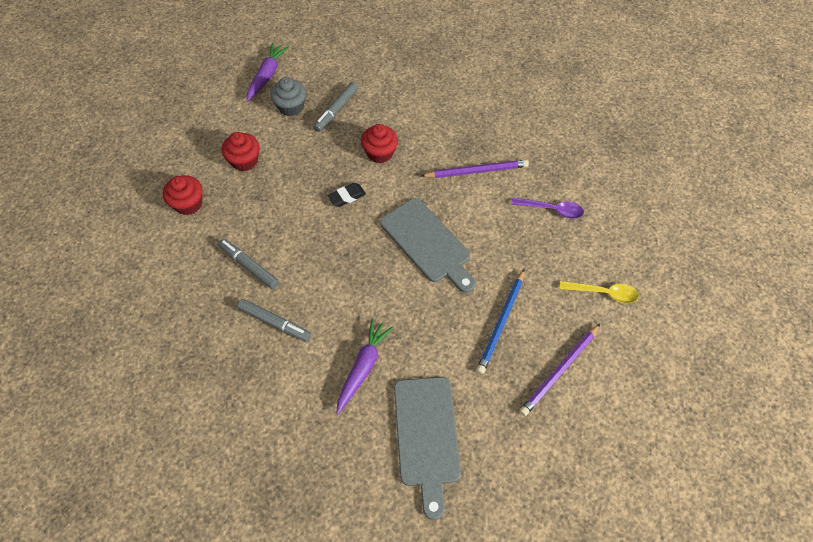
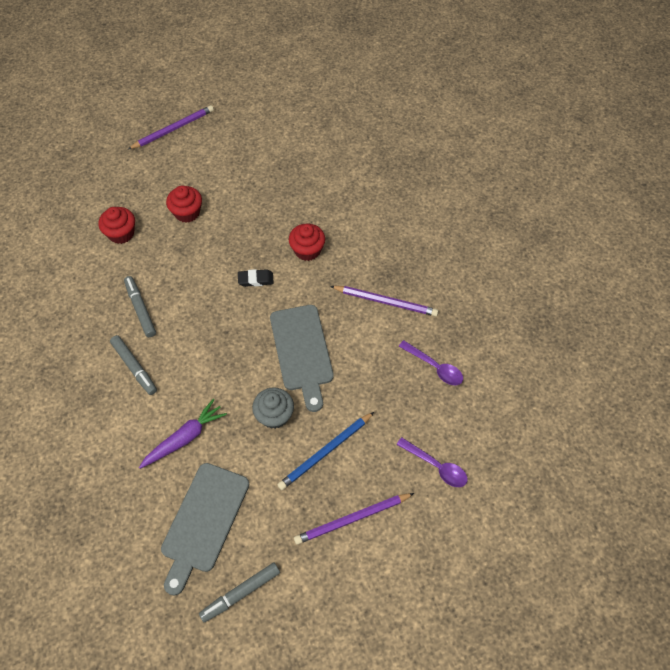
camera: 25 degrees right, 0 degrees up
purple carrot [246,43,289,102] -> none
grey cupcake [271,77,306,116] -> grey cupcake moved to [252,387,294,429]
grey marker [314,82,358,132] -> grey marker moved to [199,562,280,622]
yellow spoon [559,281,639,303] -> purple spoon [396,437,468,487]
none -> purple pencil [128,105,214,149]

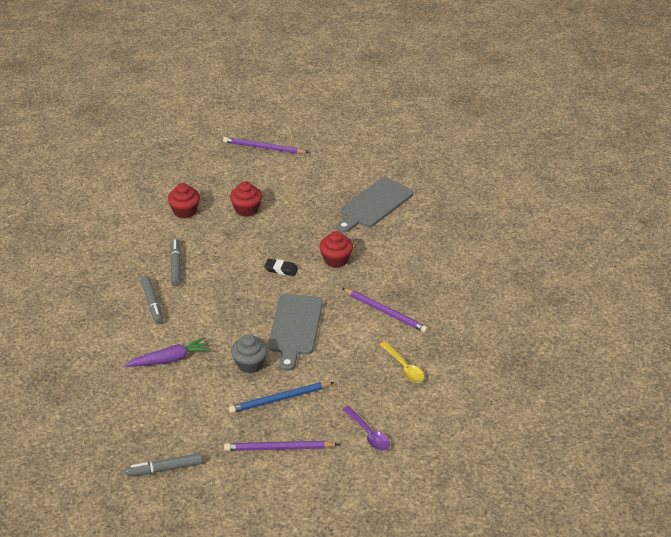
camera: 20 degrees right, 20 degrees down
purple pencil [128,105,214,149] -> purple pencil turned 150 degrees counterclockwise [223,137,309,154]
grey cutting board [161,463,249,596] -> grey cutting board moved to [337,177,413,233]
purple spoon [398,340,463,385] -> yellow spoon [380,341,424,383]

